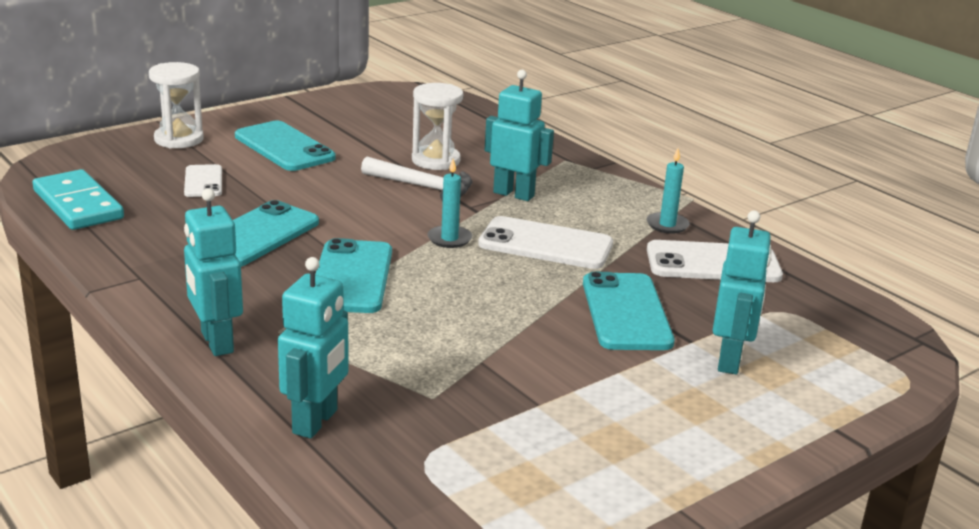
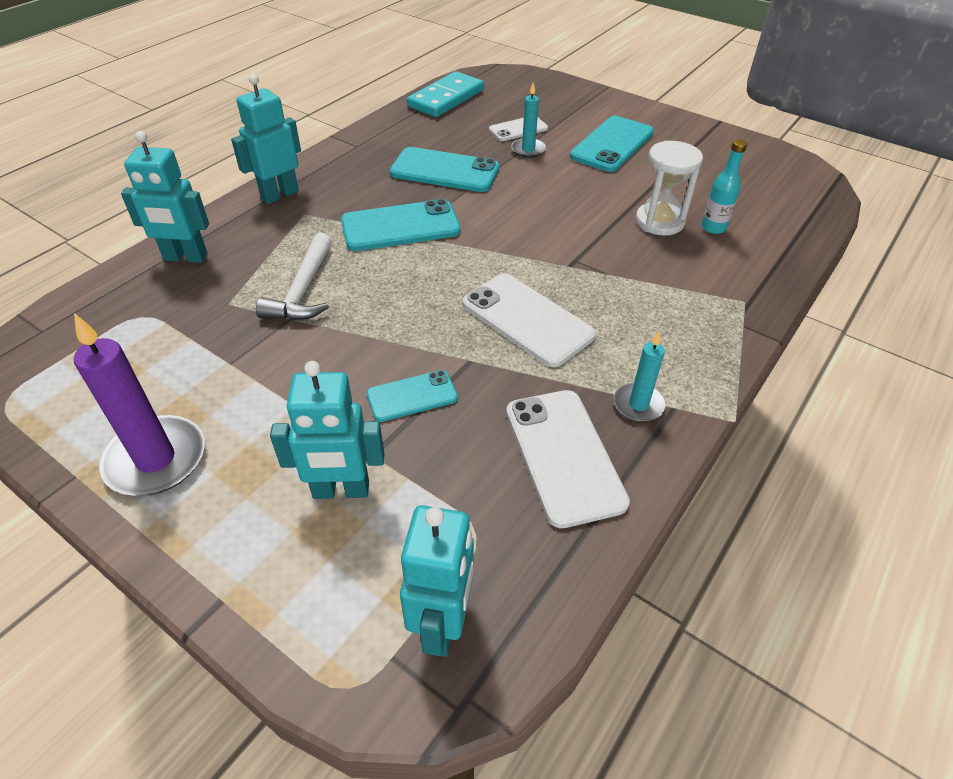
camera: 75 degrees right, 20 degrees up
white hourglass [149,62,204,148] -> none
white hammer [361,156,472,202] -> white hammer moved to [256,233,332,321]
turquoise candle [428,159,472,248] -> turquoise candle moved to [511,83,546,158]
white phone [478,216,613,269] -> white phone turned 45 degrees counterclockwise [463,274,596,367]
turquoise robot [485,70,554,201] -> turquoise robot moved to [400,505,474,657]
turquoise phone [583,272,675,350] -> turquoise phone [367,370,458,422], size x0.59
none -> purple candle [74,313,205,496]
none -> turquoise bottle [701,139,747,234]

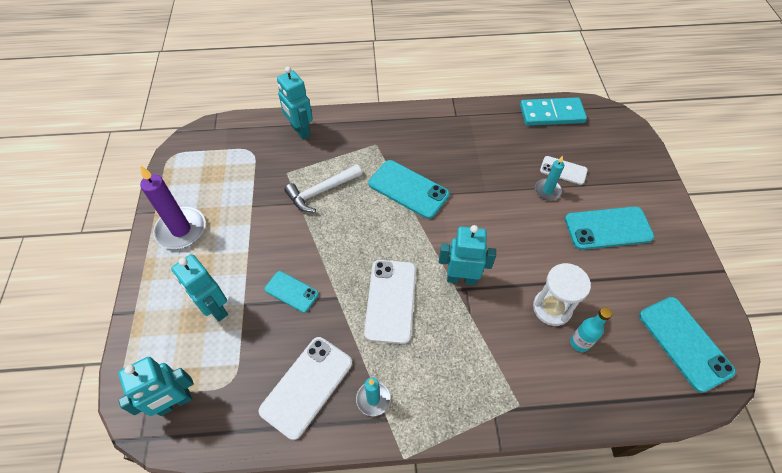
camera: 50 degrees right, 10 degrees up
turquoise robot [231,74,301,204] -> turquoise robot moved to [439,225,496,285]
turquoise phone [390,147,499,192] -> turquoise phone moved to [639,297,736,393]

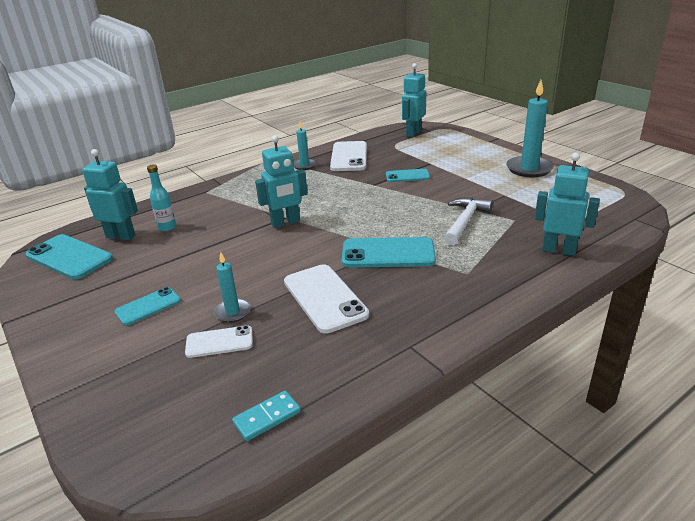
camera: 150 degrees right, 25 degrees down
purple candle [140,165,206,249] -> turquoise candle [506,80,554,177]
turquoise robot [171,254,228,322] -> turquoise robot moved to [82,149,138,240]
white phone [364,260,416,344] -> white phone moved to [284,264,369,333]
turquoise domino [520,97,587,126] -> turquoise domino [232,391,301,441], size x0.54
white hourglass [533,263,591,326] -> none
turquoise phone [565,206,654,250] -> turquoise phone [115,287,181,325], size x0.59

